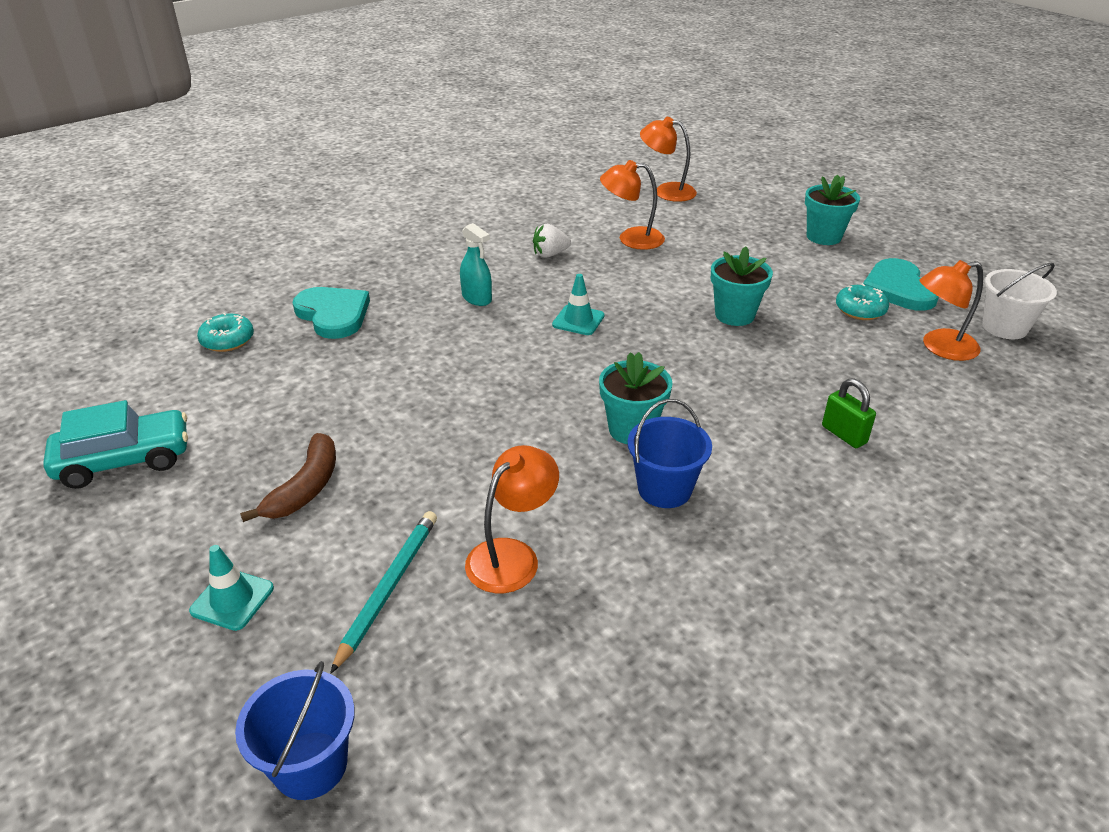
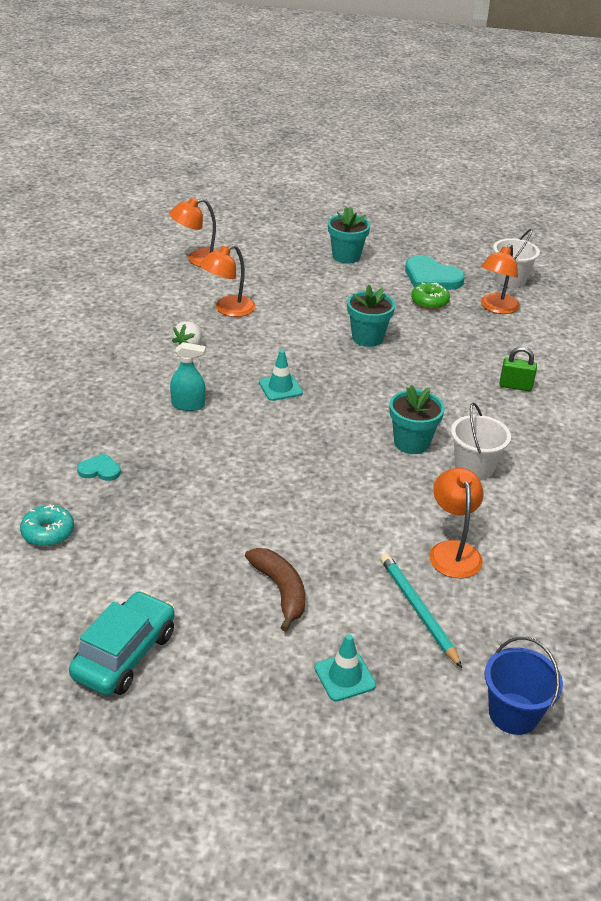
camera: 45 degrees left, 0 degrees up
turquoise heart [292,287,370,339] -> turquoise heart [77,453,121,481], size x0.52
blue bucket [628,399,712,508] -> white bucket [451,403,511,480]
turquoise donut [836,283,889,320] -> green donut [411,283,450,309]

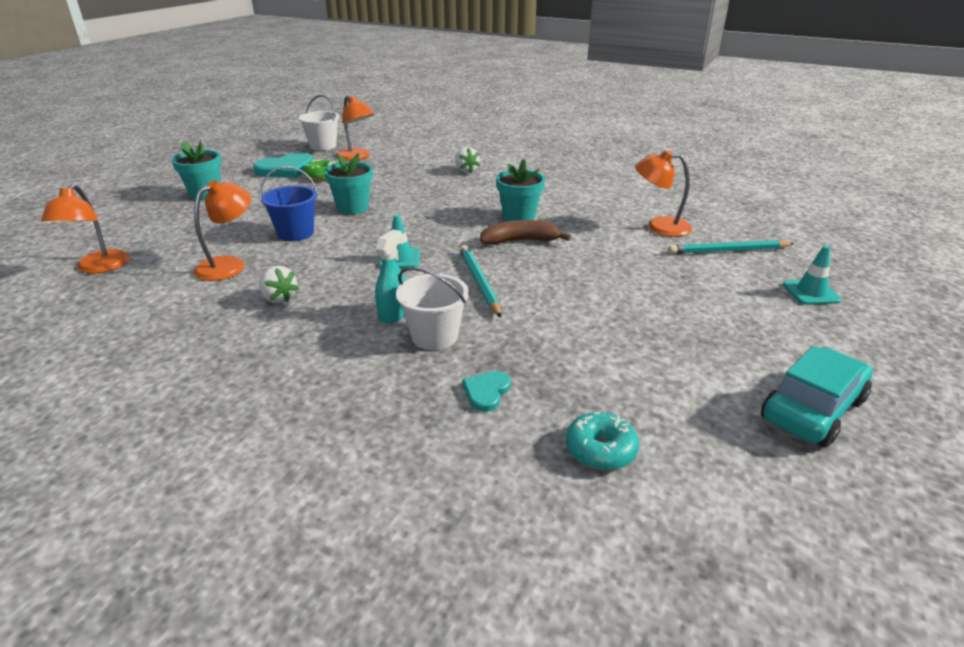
camera: 70 degrees left, 5 degrees down
turquoise car [69,591,175,695] -> turquoise car turned 90 degrees clockwise [761,346,873,447]
orange lamp [200,245,255,317] -> orange lamp turned 120 degrees counterclockwise [194,180,251,281]
brown banana [245,548,305,632] -> brown banana moved to [480,220,571,245]
white bucket [451,403,511,480] -> white bucket moved to [396,267,469,350]
blue bucket [485,637,563,735] -> blue bucket moved to [259,166,318,241]
green padlock [499,347,537,391] -> white strawberry [455,147,480,173]
none -> turquoise pencil [459,245,501,318]

